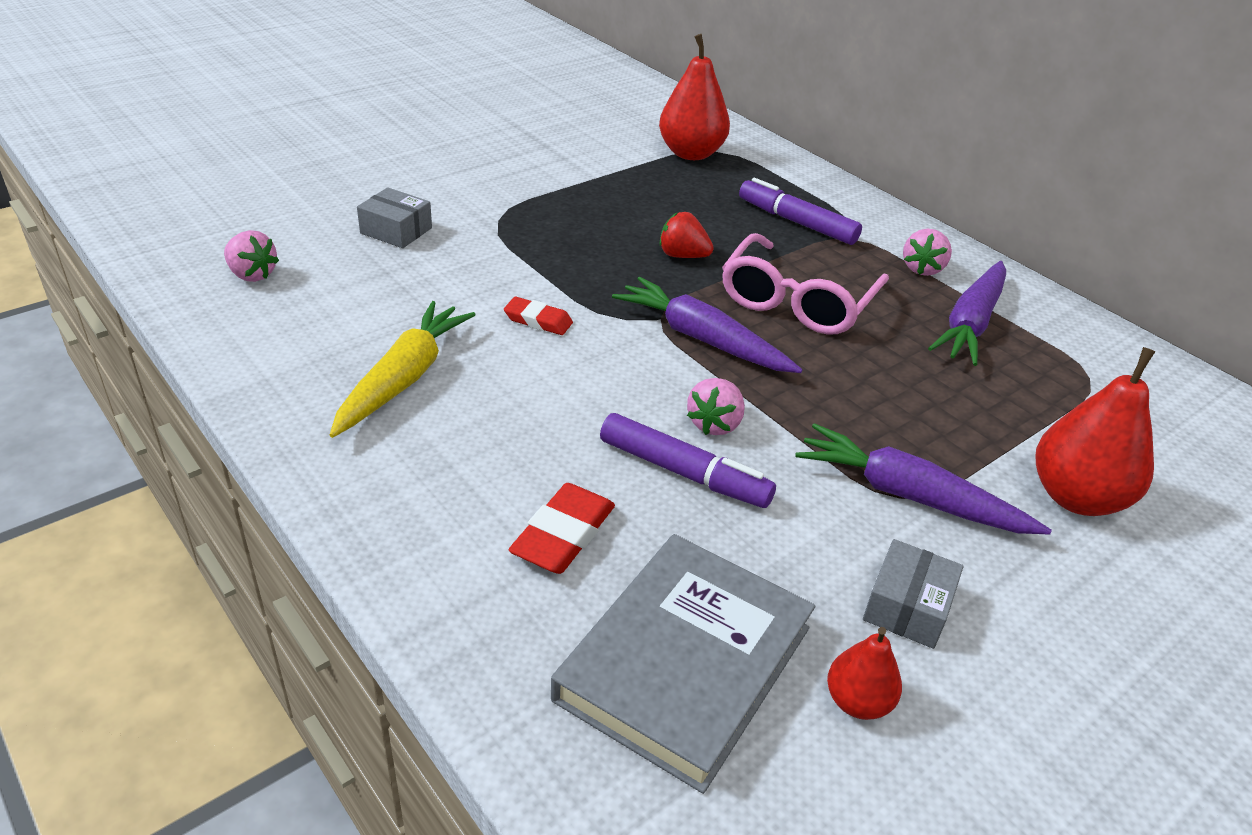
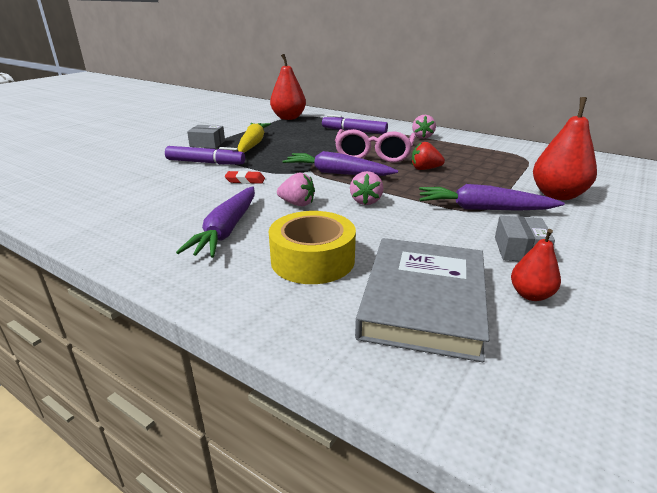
camera: 15 degrees left, 10 degrees down
pink strawberry [224,230,279,282] -> pink strawberry moved to [277,173,315,207]
yellow carrot [329,301,476,438] -> yellow carrot moved to [238,123,271,153]
grey box [357,187,432,248] -> grey box moved to [187,125,225,148]
red eraser [509,483,615,574] -> yellow tape [269,211,356,284]
purple marker [600,413,776,508] -> purple marker moved to [165,146,245,165]
red strawberry [660,212,714,258] -> red strawberry moved to [412,142,445,170]
purple carrot [928,261,1006,366] -> purple carrot moved to [176,186,255,258]

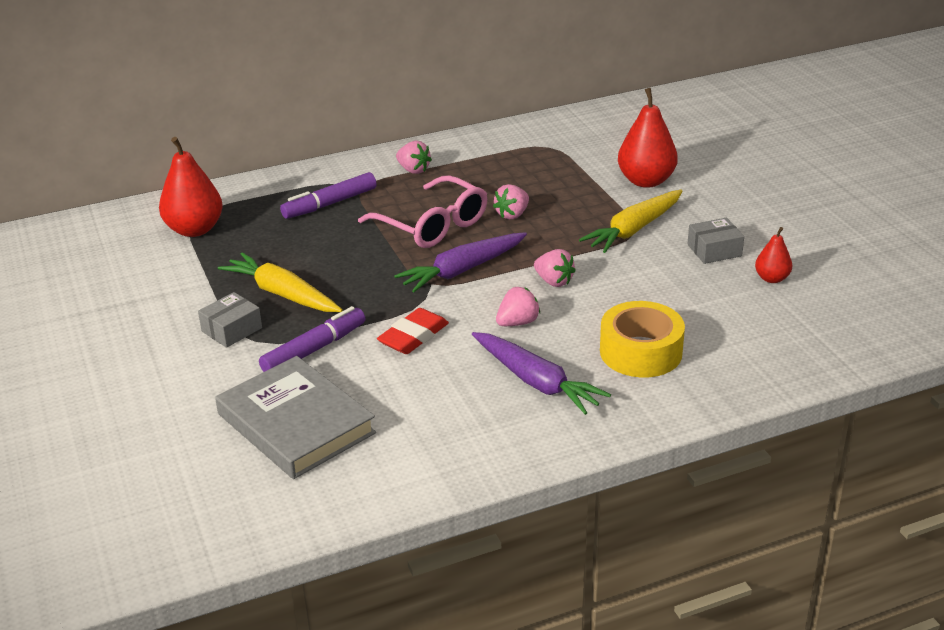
camera: 55 degrees left, 5 degrees up
red eraser [225,171,265,184] -> red eraser [377,308,449,354], size x1.51
grey book [355,238,489,362] -> grey book moved to [215,356,376,479]
red strawberry [412,142,445,170] -> pink strawberry [493,184,529,220]
purple carrot [419,184,565,211] -> yellow carrot [579,190,682,253]
grey box [495,216,555,261] -> grey box turned 60 degrees counterclockwise [688,218,744,264]

